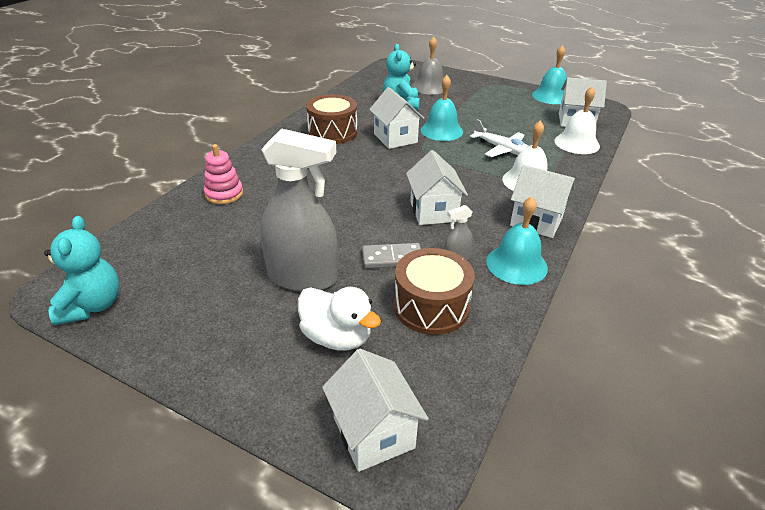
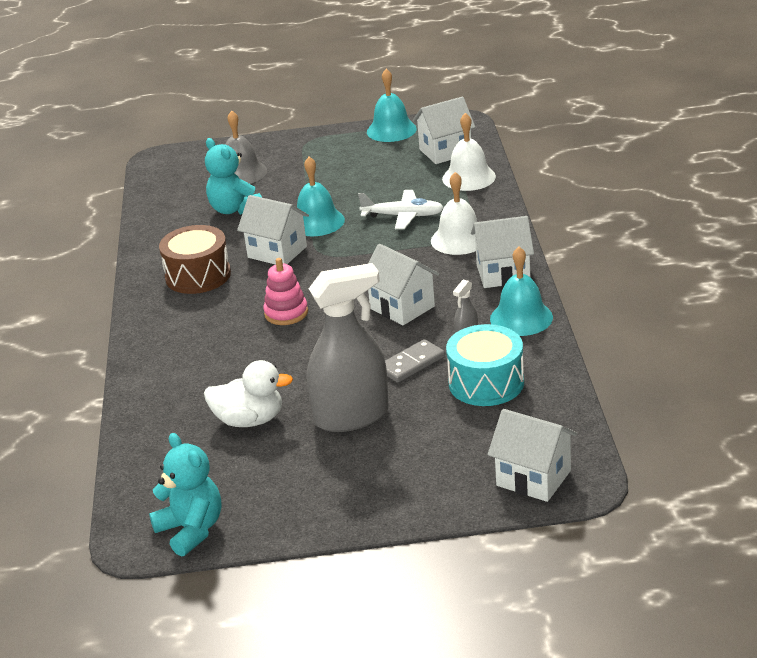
camera: 30 degrees left, 5 degrees down
pink stacking toy [204,144,243,204] -> pink stacking toy moved to [263,258,308,325]
white duck [298,287,381,350] -> white duck moved to [204,360,293,427]
brown drum [394,248,475,335] -> turquoise drum [446,324,524,406]

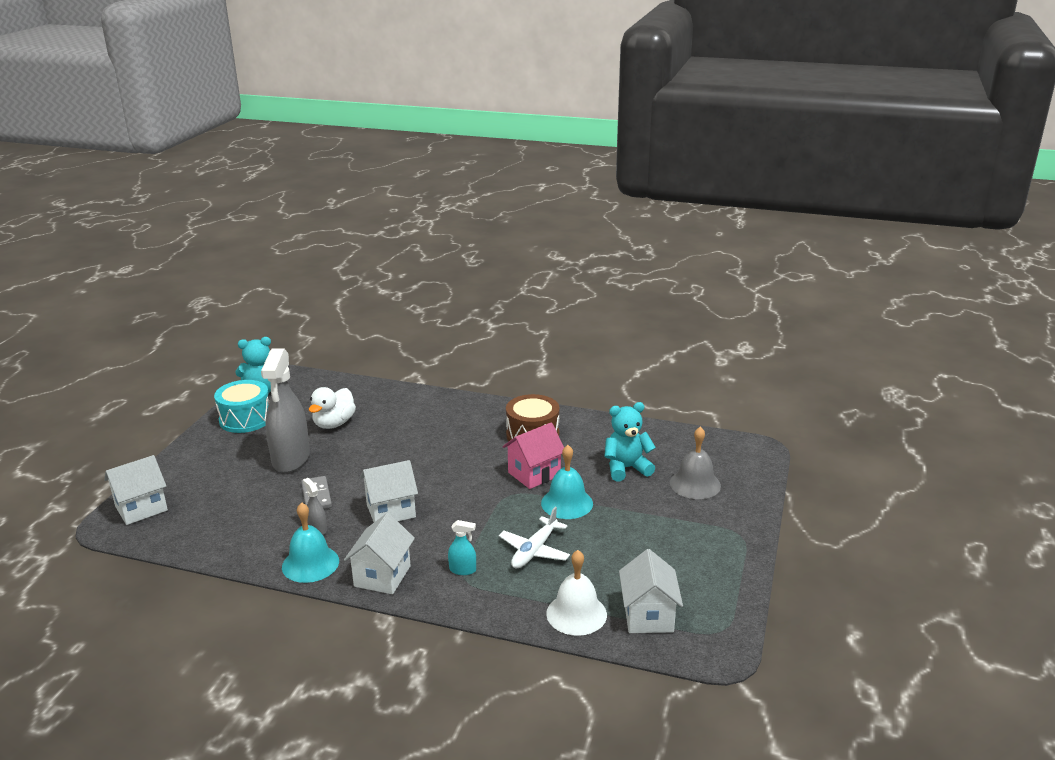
camera: 110 degrees right, 5 degrees down
white house [237,195,309,265] -> pink house [503,423,564,489]
pink stacking toy [263,258,308,325] -> none
turquoise bell [367,69,417,142] -> none
white bell [431,172,477,255] -> turquoise spray bottle [448,520,476,575]
turquoise drum [446,324,524,406] -> turquoise drum moved to [214,380,269,433]

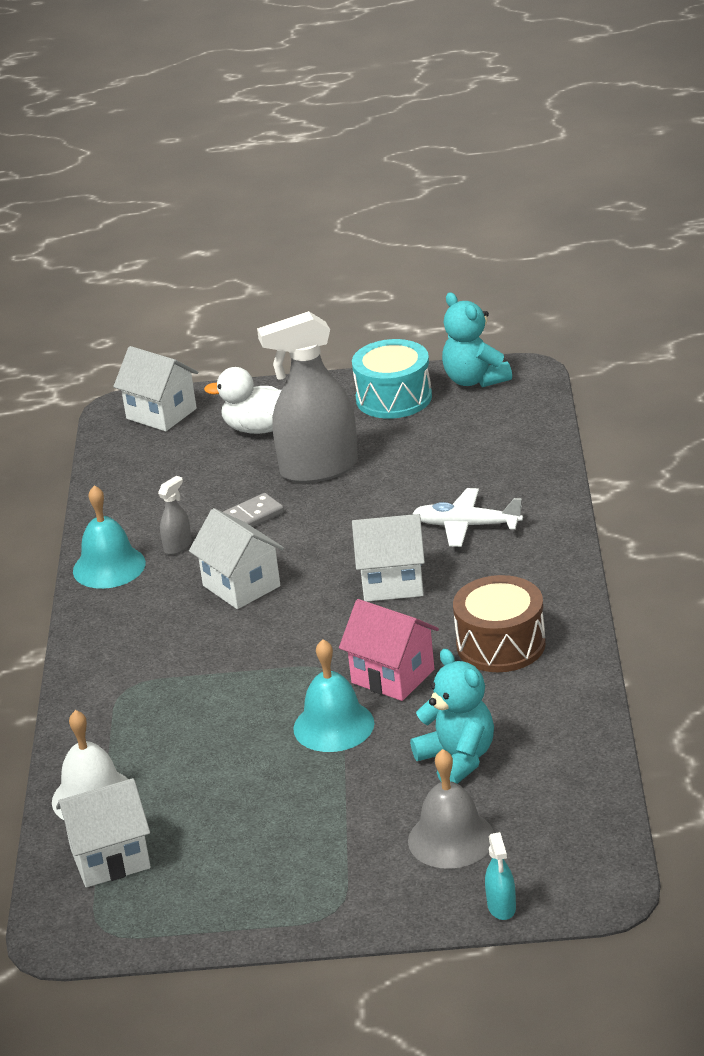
camera: 75 degrees right, 5 degrees up
white duck [309,387,356,429] -> white duck moved to [204,367,282,434]
white house [344,513,415,594] -> white house moved to [352,514,425,602]
turquoise spray bottle [448,520,476,575] -> turquoise spray bottle moved to [485,832,516,920]
white plane [499,507,570,569] -> white plane moved to [412,488,523,547]

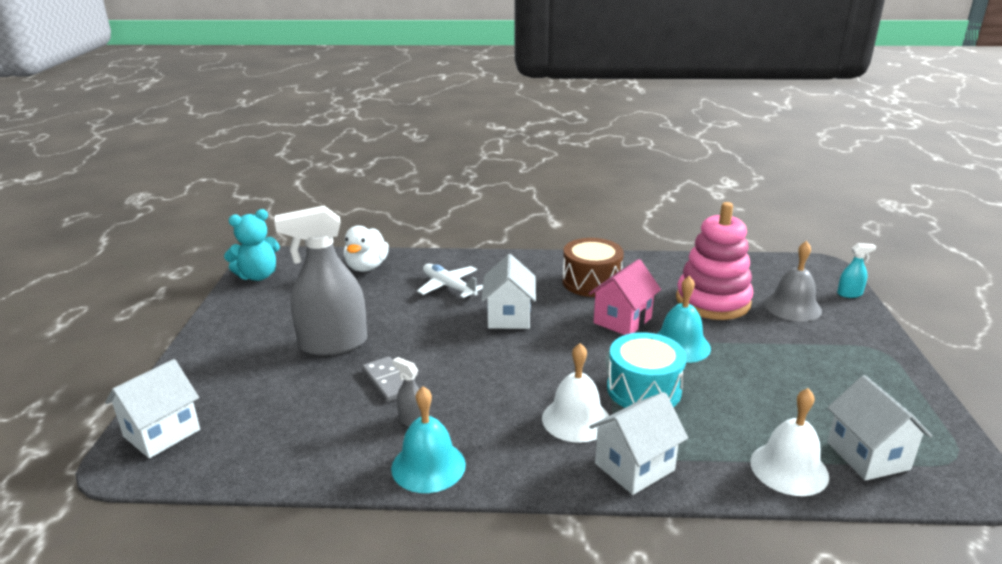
camera: 90 degrees left, 5 degrees down
white house [189,508,284,609] -> white house moved to [589,392,688,495]
white duck [204,367,282,434] -> white duck moved to [344,226,389,272]
grey spray bottle [257,311,358,483] -> grey spray bottle turned 90 degrees clockwise [275,206,367,356]
turquoise drum [352,339,432,419] -> turquoise drum moved to [607,332,686,408]
turquoise teddy bear [410,649,494,784] -> pink stacking toy [676,202,753,320]
white plane [412,488,523,547] -> white plane turned 120 degrees clockwise [417,264,483,298]
none -> white bell [542,343,609,443]

